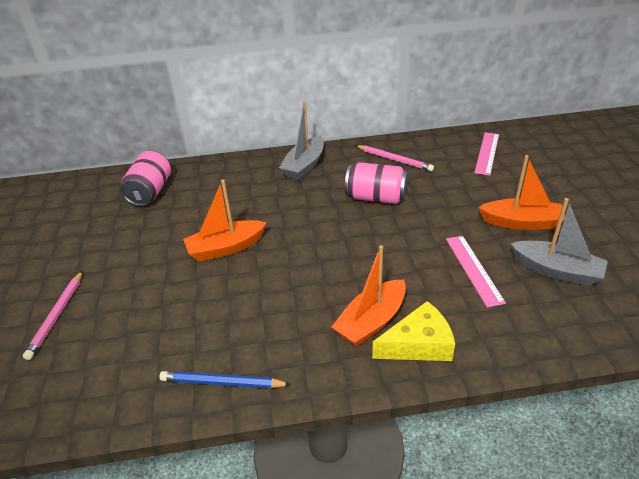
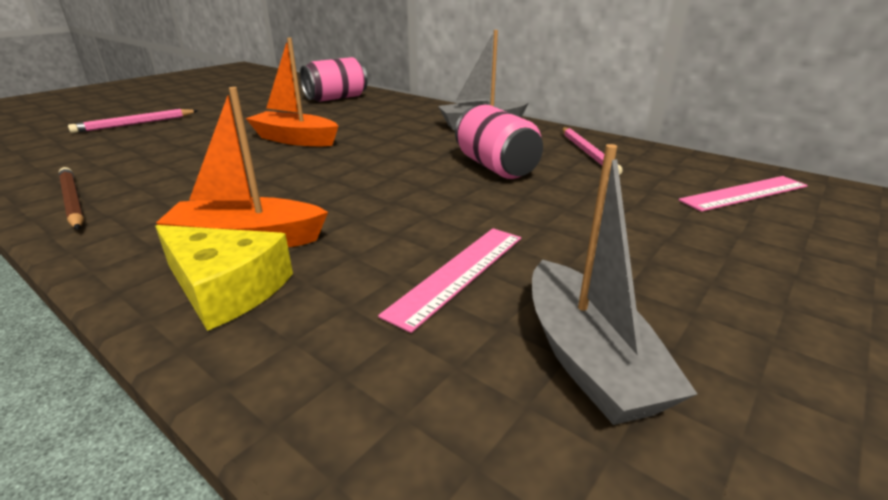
camera: 45 degrees right, 10 degrees down
blue pencil [159,371,291,388] -> brown pencil [59,167,84,230]
orange boat [478,155,565,230] -> none

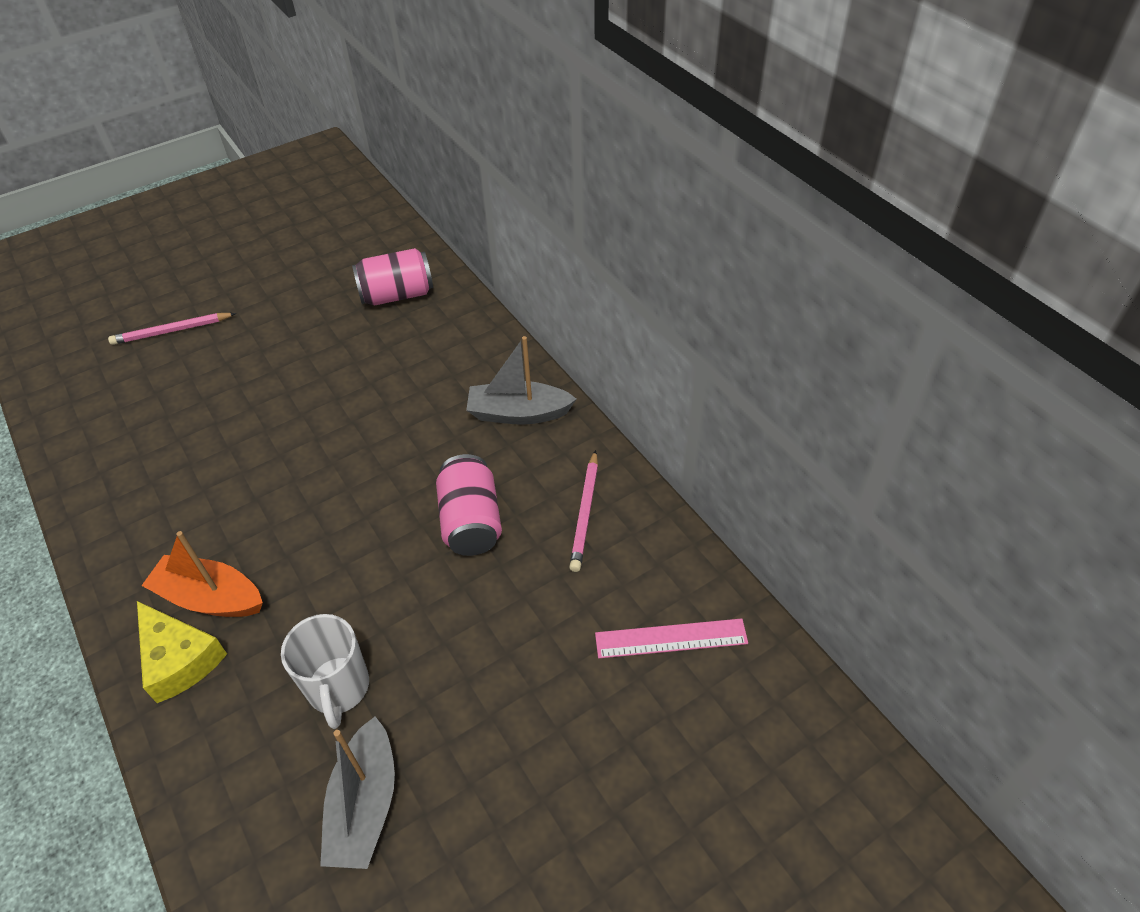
camera: 20 degrees right, 20 degrees up
brown pencil [59,167,84,230] -> none
orange boat [246,38,338,146] -> none
pink ruler [378,228,521,333] -> white mug [281,614,369,729]

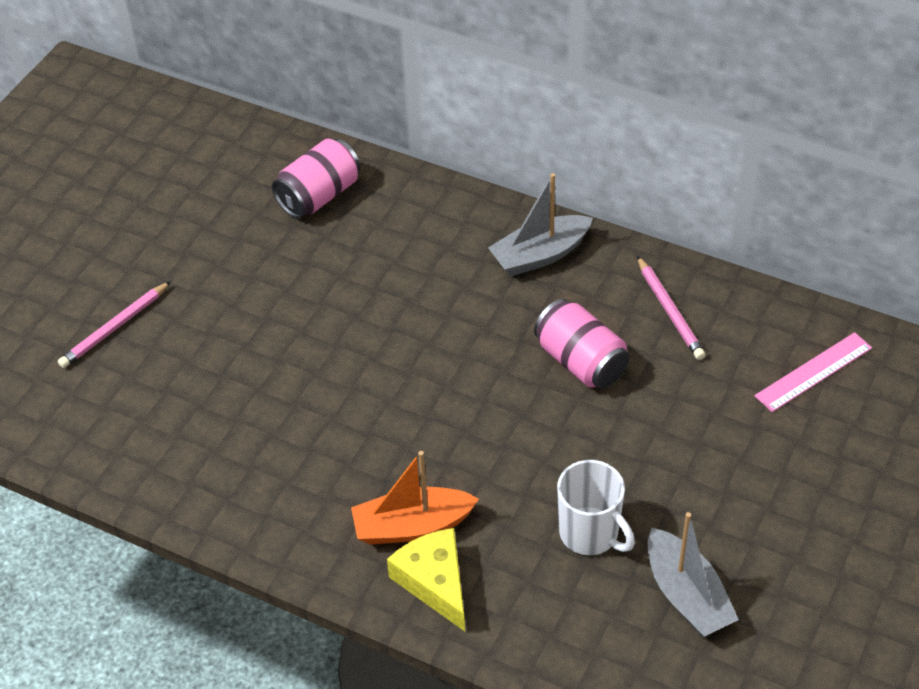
camera: 30 degrees left, 0 degrees up
yellow cheese [137,601,227,703] -> yellow cheese turned 135 degrees counterclockwise [387,528,465,631]

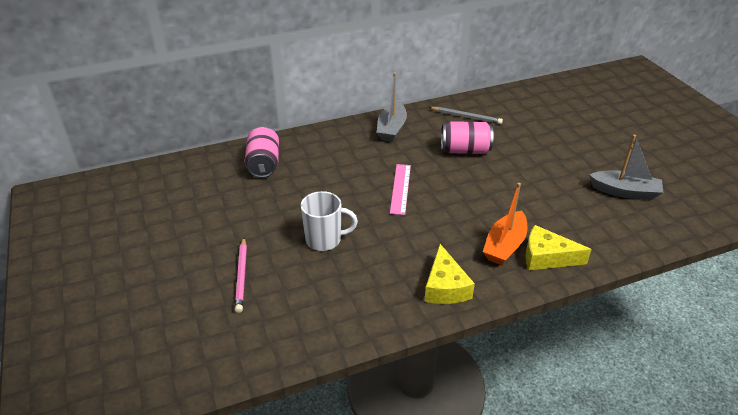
camera: 50 degrees left, 10 degrees down
white mug [557,460,635,555] -> white mug moved to [301,191,358,251]
pink pencil [637,256,705,360] -> grey pencil [428,107,503,124]
pink ruler [755,332,872,412] -> pink ruler moved to [390,164,411,215]
none -> yellow cheese [424,244,475,304]

